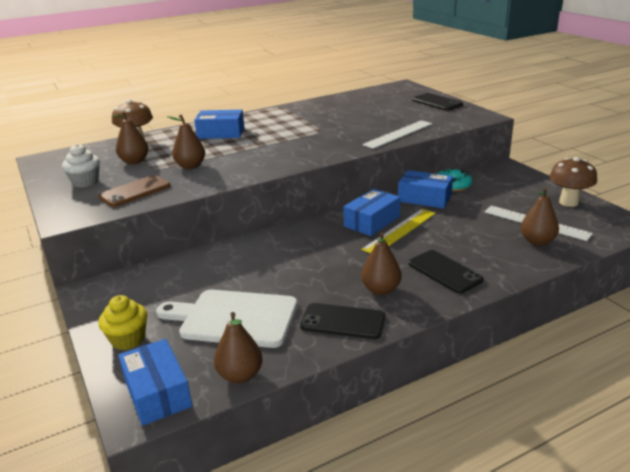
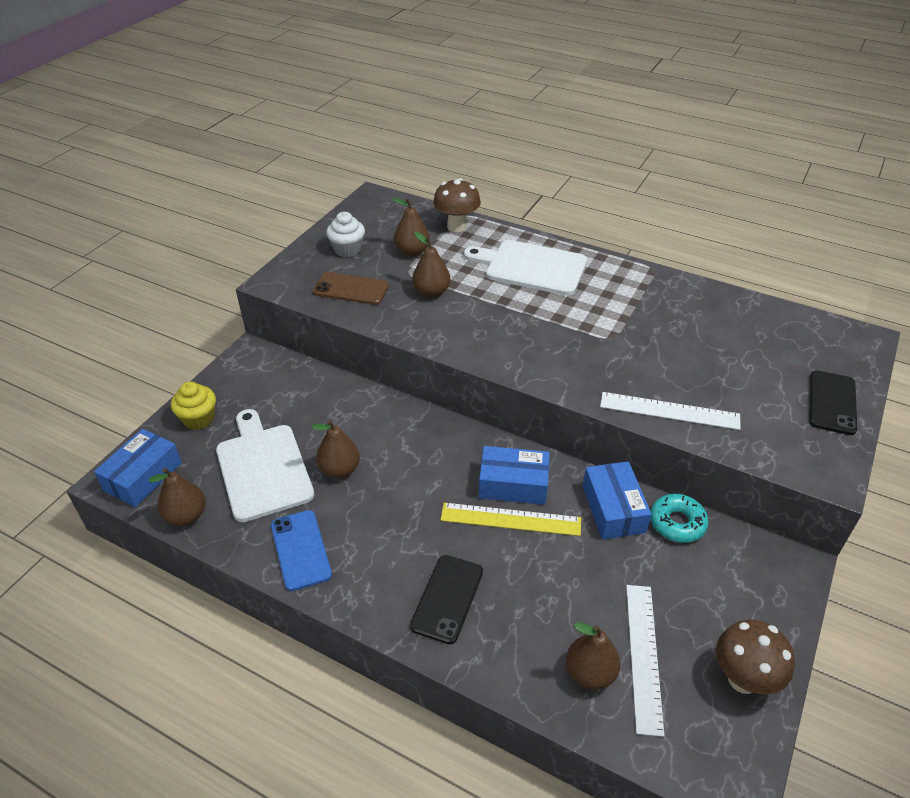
camera: 55 degrees right, 15 degrees up
blue box [194,110,245,139] -> white cutting board [464,240,587,296]
black phone [300,303,385,339] -> blue phone [271,510,332,591]
brown pear [361,232,402,295] -> brown pear moved to [311,420,360,478]

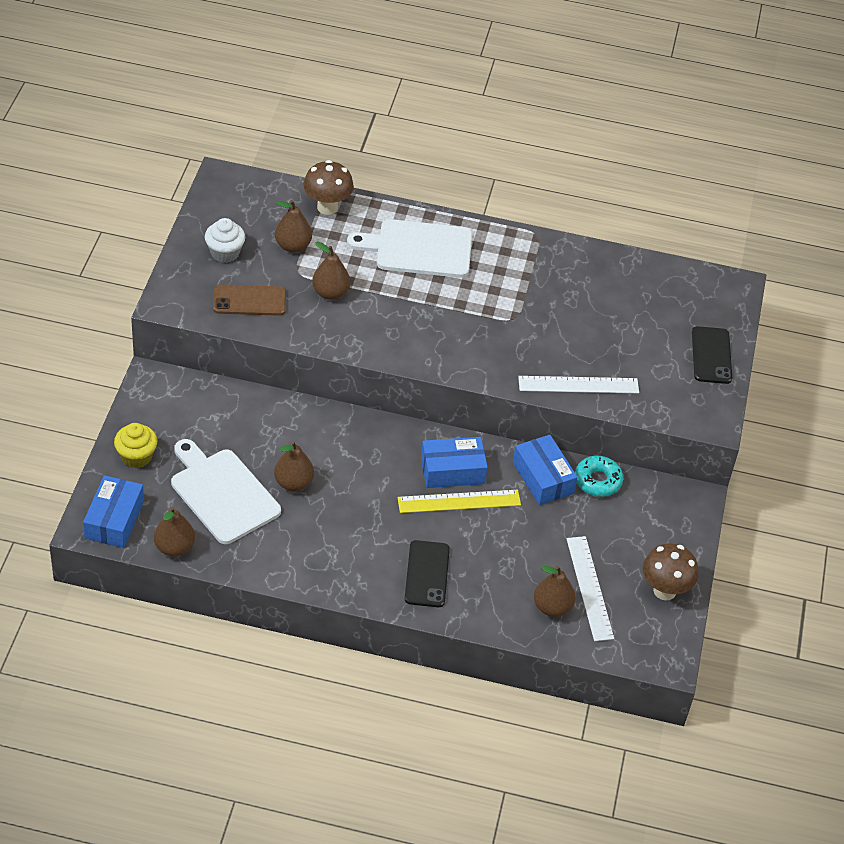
camera: 20 degrees left, 5 degrees up
blue phone [271,510,332,591] -> none

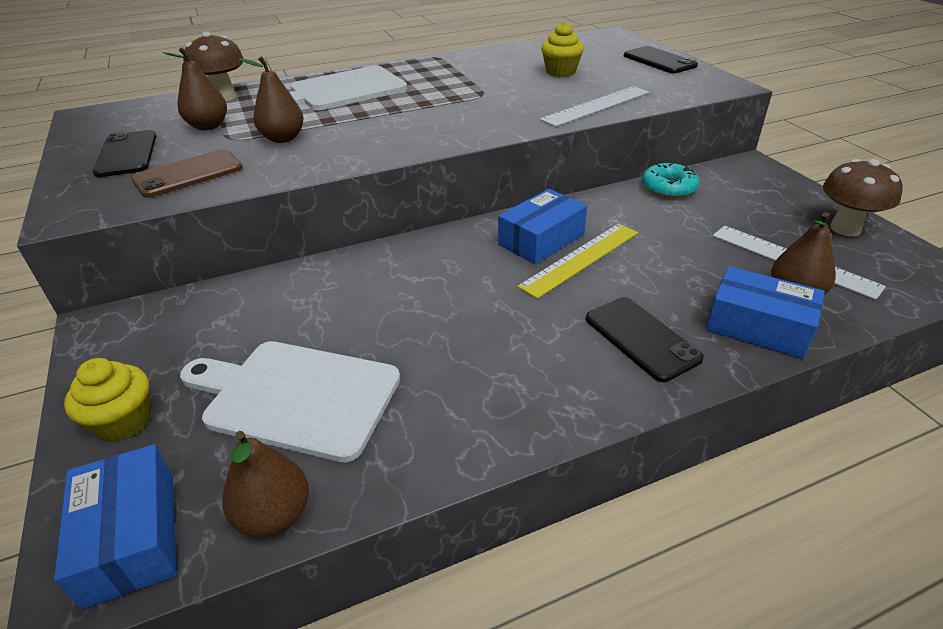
camera: 30 degrees left, 10 degrees down
white cupcake [205,218,245,263] -> black phone [93,130,156,177]
brown pear [274,441,314,491] -> none
blue box [513,435,578,505] -> blue box moved to [706,266,825,359]
none -> yellow cupcake [541,22,584,77]

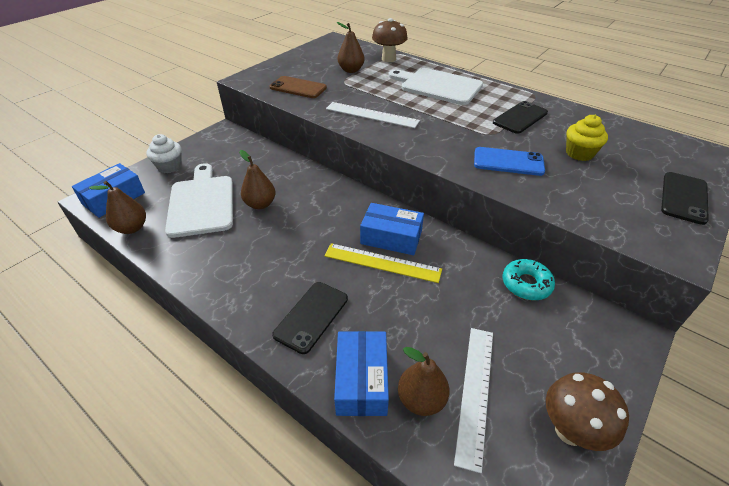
camera: 60 degrees right, 5 degrees up
yellow cupcake [64,358,151,442] -> white cupcake [146,134,182,173]
black phone [93,130,156,177] -> black phone moved to [493,101,548,134]
brown pear [239,57,303,143] -> brown pear moved to [239,150,276,209]
white ruler [540,86,649,127] -> white ruler moved to [326,102,420,128]
none -> blue phone [474,147,545,176]

